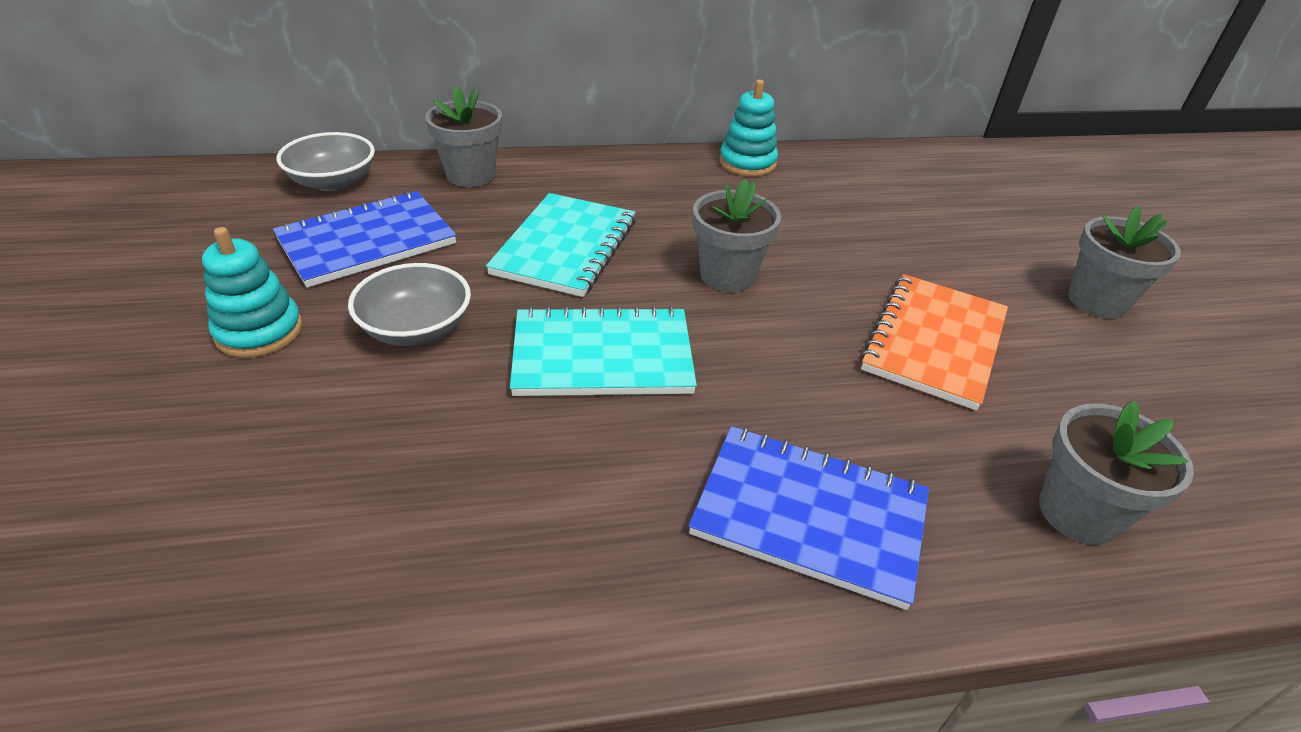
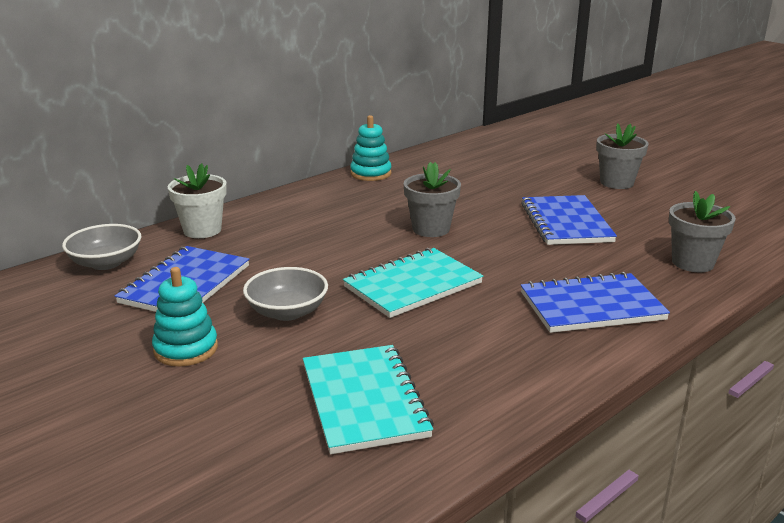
camera: 30 degrees left, 15 degrees down
grey flower pot [425,86,502,187] -> white flower pot [168,163,227,238]
turquoise notebook [486,193,636,297] -> turquoise notebook moved to [303,345,434,454]
orange notebook [860,274,1008,411] -> blue notebook [521,195,617,245]

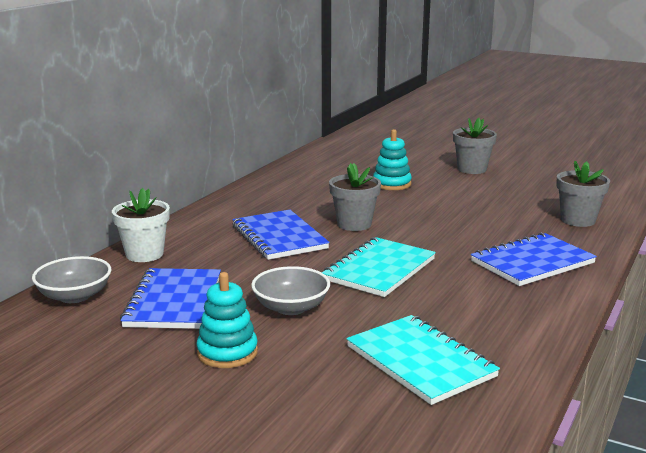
camera: 20 degrees left, 5 degrees down
turquoise stacking toy [350,115,391,181] -> turquoise stacking toy moved to [373,129,412,190]
blue notebook [521,195,617,245] -> blue notebook moved to [232,210,330,260]

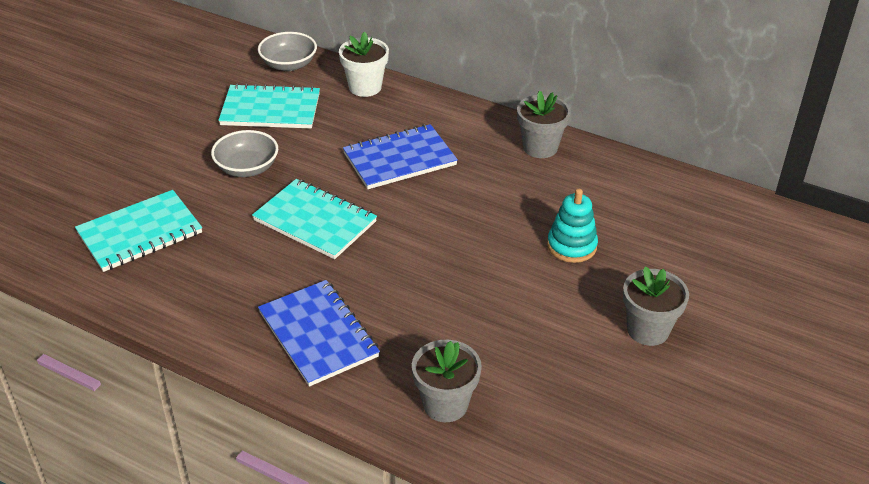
camera: 90 degrees right, 20 degrees up
blue notebook [120,268,221,329] -> turquoise notebook [218,83,320,128]
turquoise stacking toy [196,272,258,368] -> none
grey flower pot [329,163,381,231] -> grey flower pot moved to [517,91,571,158]

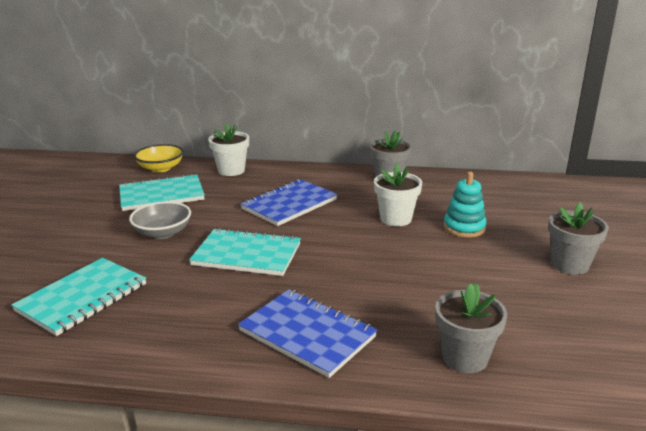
camera: 20 degrees left, 15 degrees down
grey bowl [258,32,317,71] -> yellow bowl [134,144,184,173]
none -> white flower pot [374,164,422,226]

